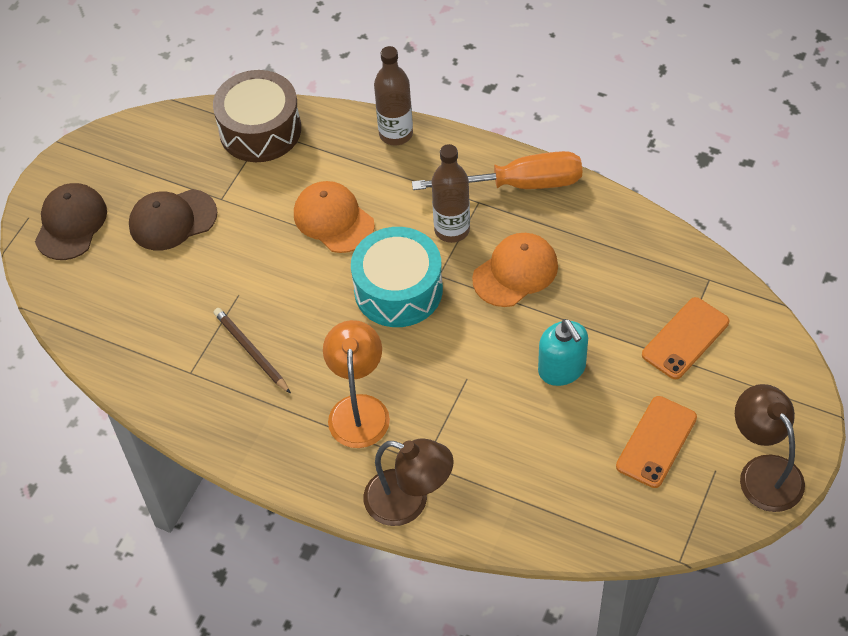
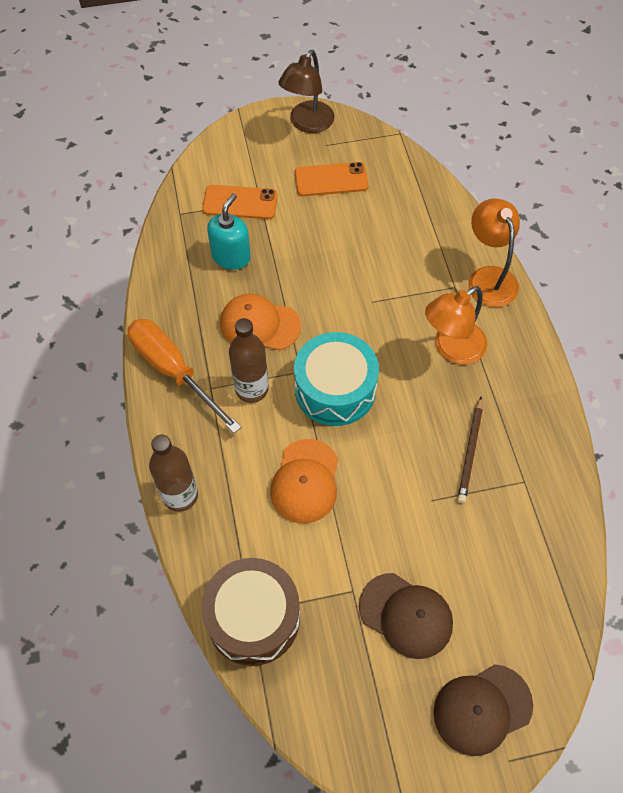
camera: 130 degrees left, 5 degrees up
brown lamp [364,439,454,526] -> orange lamp [468,198,520,307]
turquoise soap dispenser [538,319,588,386] -> turquoise soap dispenser moved to [207,193,251,270]

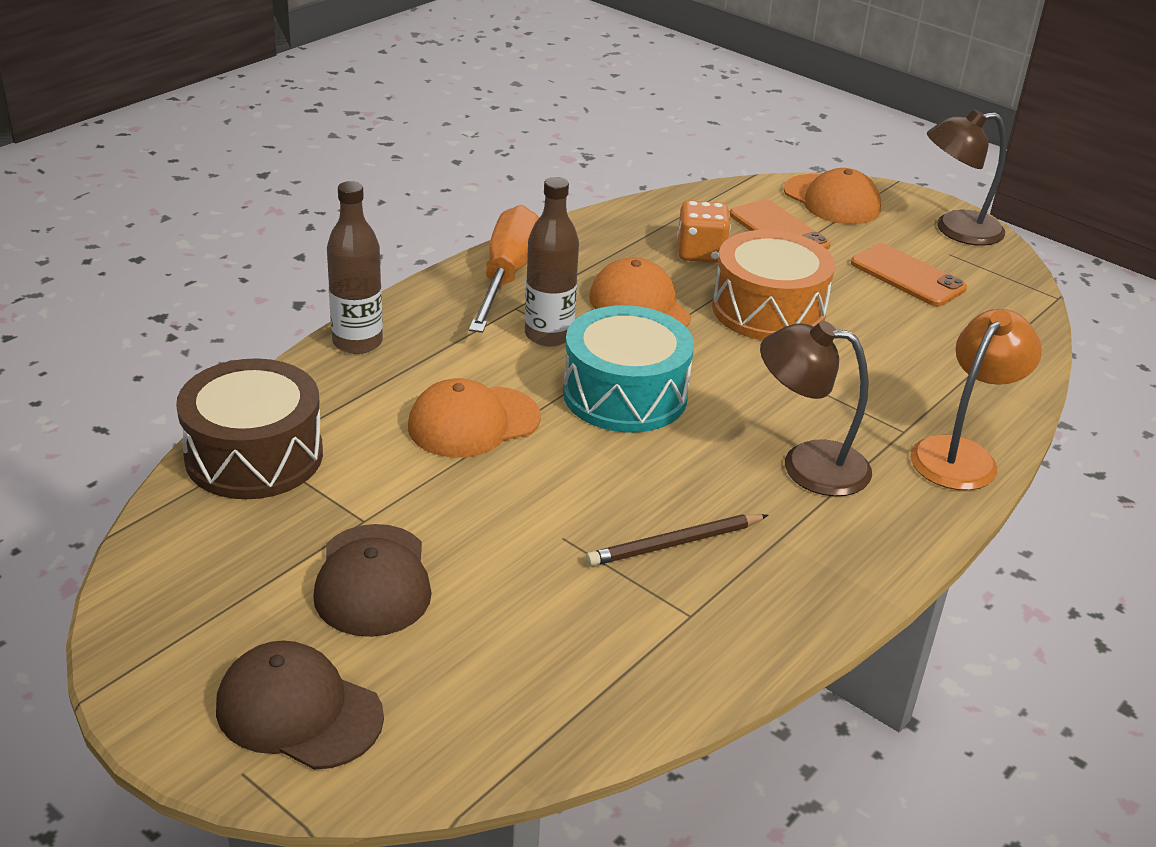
camera: 50 degrees right, 25 degrees down
turquoise soap dispenser [207,193,251,270] -> orange dice [677,200,731,263]
orange lamp [425,286,487,364] -> brown lamp [760,321,872,496]
none -> orange drum [712,230,835,340]
none -> orange cap [784,168,881,224]

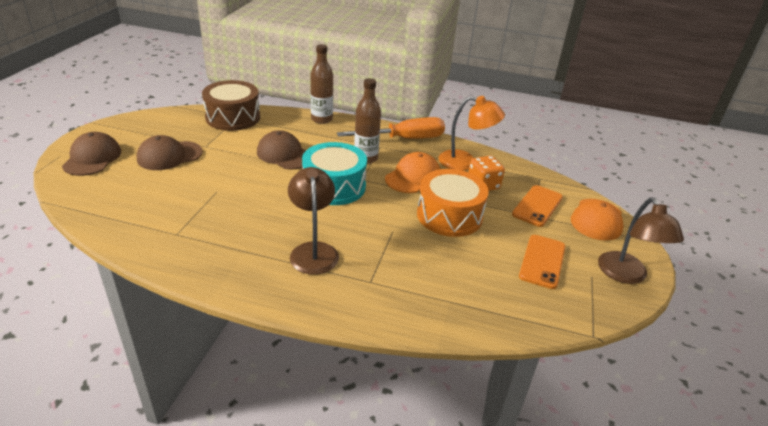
camera: 65 degrees right, 0 degrees up
orange cap [408,378,541,458] -> brown cap [257,130,306,170]
brown pencil [586,514,768,566] -> none
orange lamp [910,309,1042,490] -> orange lamp moved to [438,96,505,171]
brown lamp [927,109,1006,246] -> brown lamp turned 150 degrees counterclockwise [598,197,684,284]

